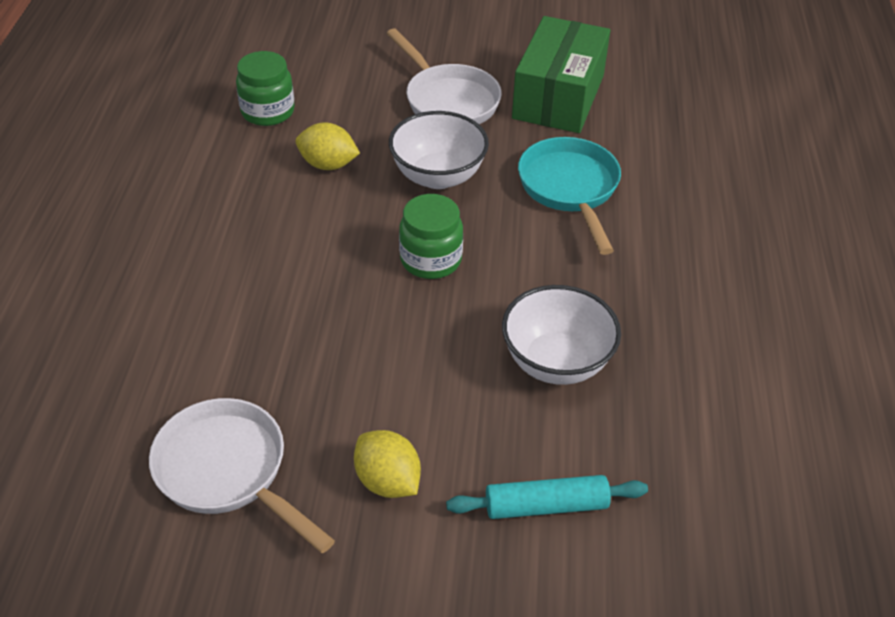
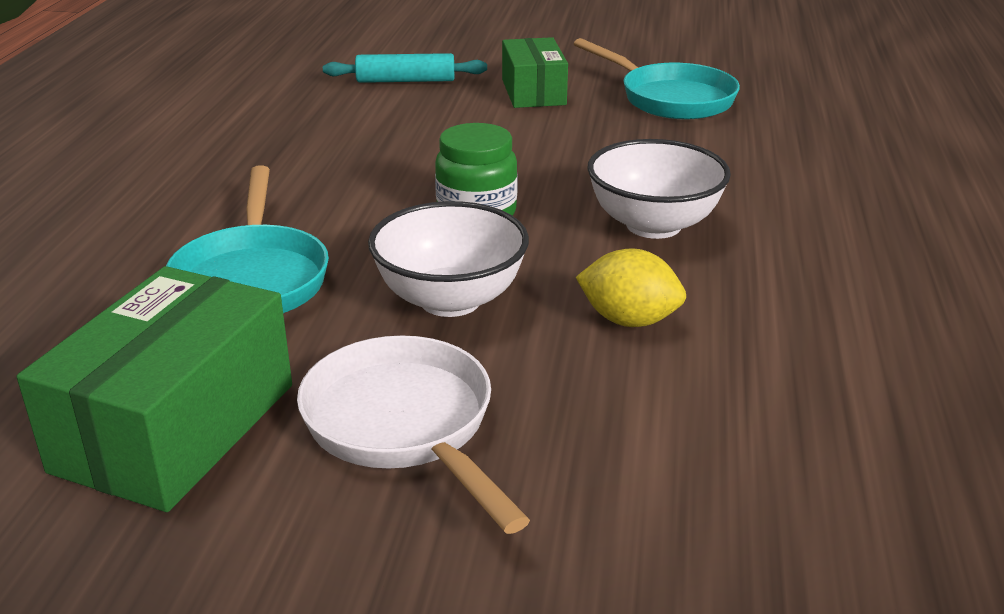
camera: 175 degrees left, 15 degrees down
white pan [149,398,335,553] -> turquoise pan [574,38,740,119]
green jar [236,51,295,126] -> none
yellow lemon [354,430,421,498] -> green box [502,37,568,108]
white bowl [502,285,621,385] -> white bowl moved to [588,139,731,239]

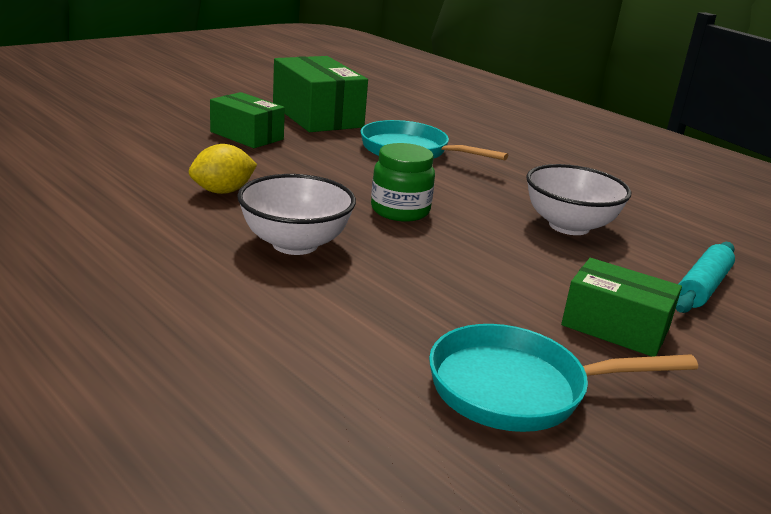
camera: 125 degrees right, 5 degrees down
white pan [297,336,530,534] -> green box [210,92,285,148]
white bowl [368,201,529,317] -> white bowl moved to [526,164,631,235]

